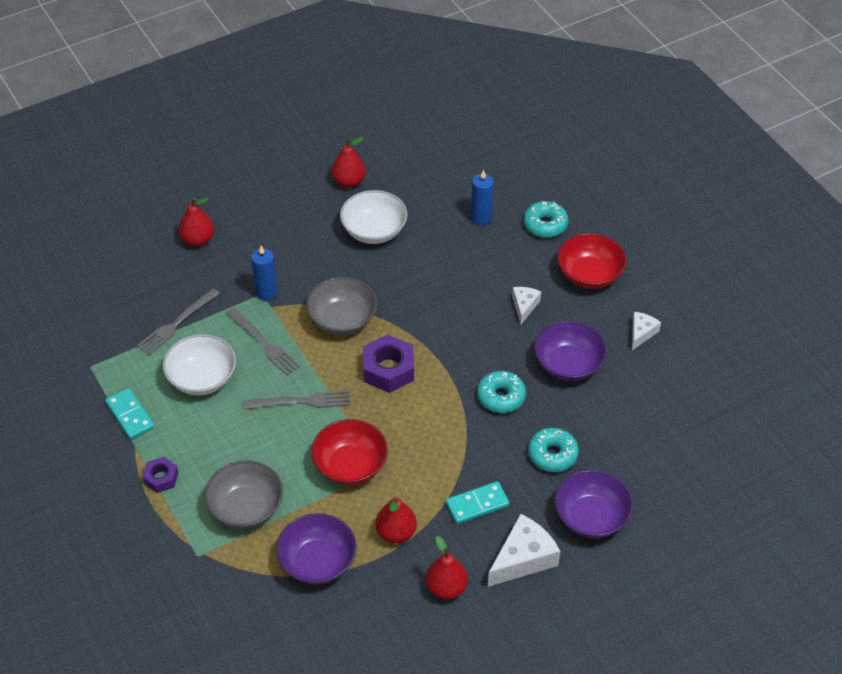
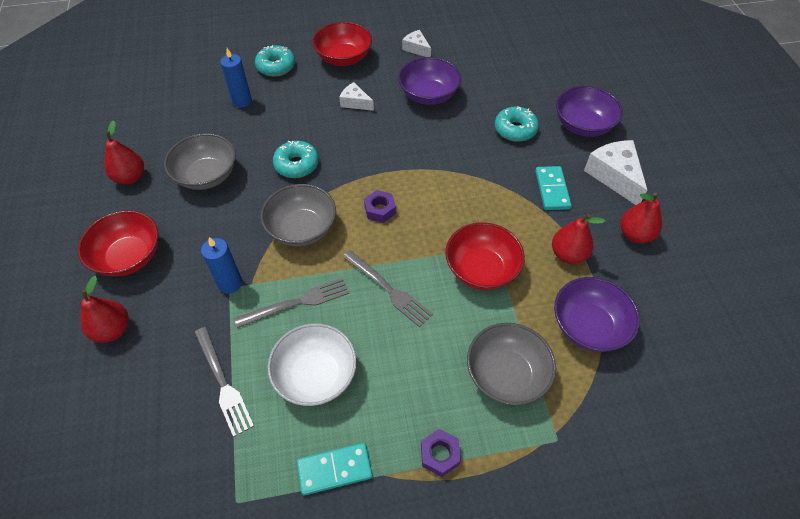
camera: 70 degrees left, 5 degrees up
grey fork [244,390,350,409] -> grey fork turned 120 degrees clockwise [343,250,433,328]
white bowl [340,190,407,244] -> grey bowl [164,133,236,190]
purple nut [363,335,414,393] -> purple nut [364,190,396,223], size x0.58
turquoise donut [477,371,526,413] -> turquoise donut moved to [273,140,319,178]
none -> red bowl [78,211,159,276]

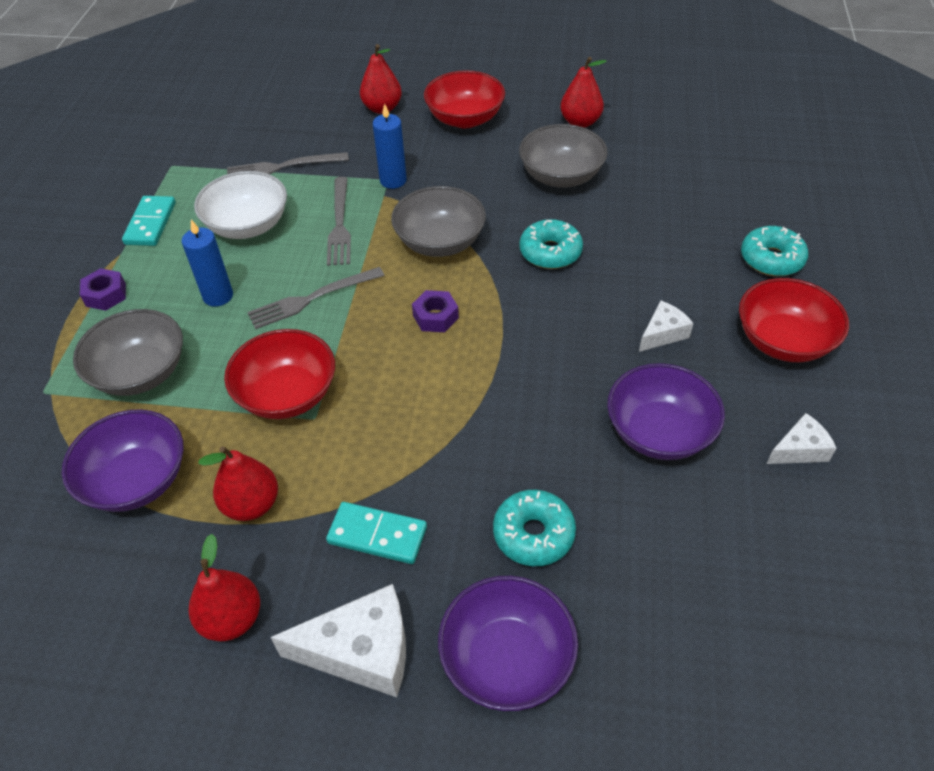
camera: 110 degrees right, 5 degrees down
blue candle [220,48,252,108] -> blue candle moved to [182,220,233,307]

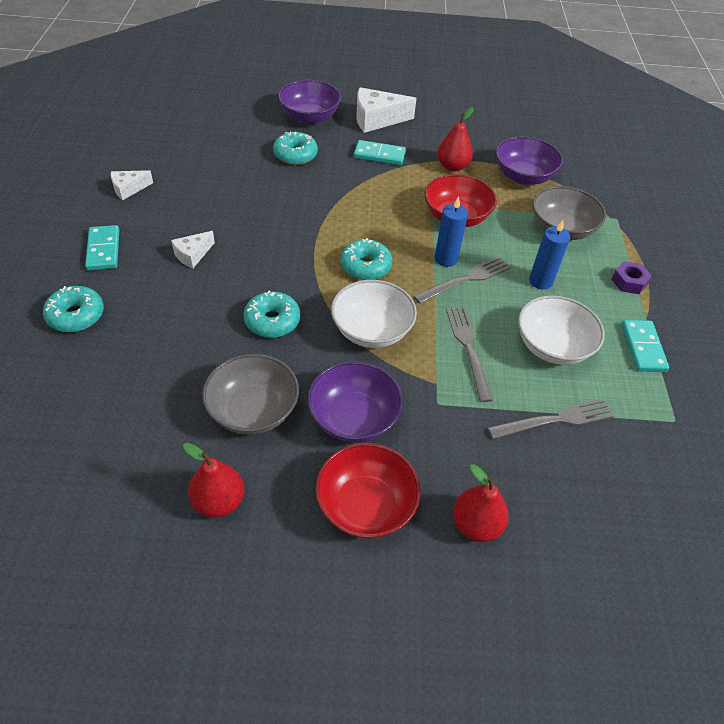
camera: 170 degrees right, 0 degrees up
red pear [189,534,260,641] -> none
blue candle [373,104,407,189] -> blue candle moved to [434,196,468,267]
grey bowl [391,186,486,257] -> white bowl [331,280,417,348]
purple nut [412,290,459,332] -> turquoise donut [340,238,392,280]
purple bowl [607,363,725,460] -> purple bowl moved to [307,361,403,443]
red bowl [739,278,849,362] -> turquoise domino [85,225,119,270]

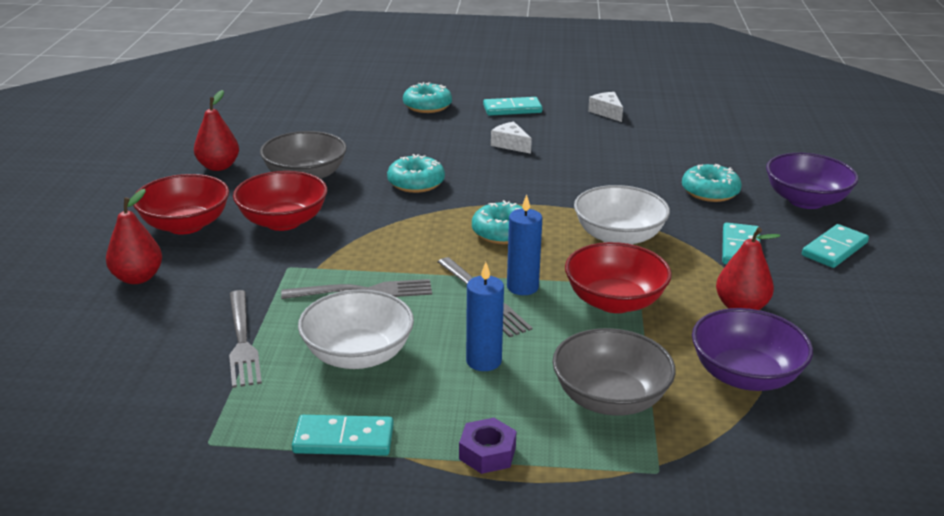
camera: 95 degrees right, 20 degrees down
purple bowl [307,361,403,443] -> red bowl [233,171,327,231]
white bowl [331,280,417,348] -> white bowl moved to [574,185,670,245]
white cheese [356,87,417,133] -> turquoise domino [802,224,869,268]

